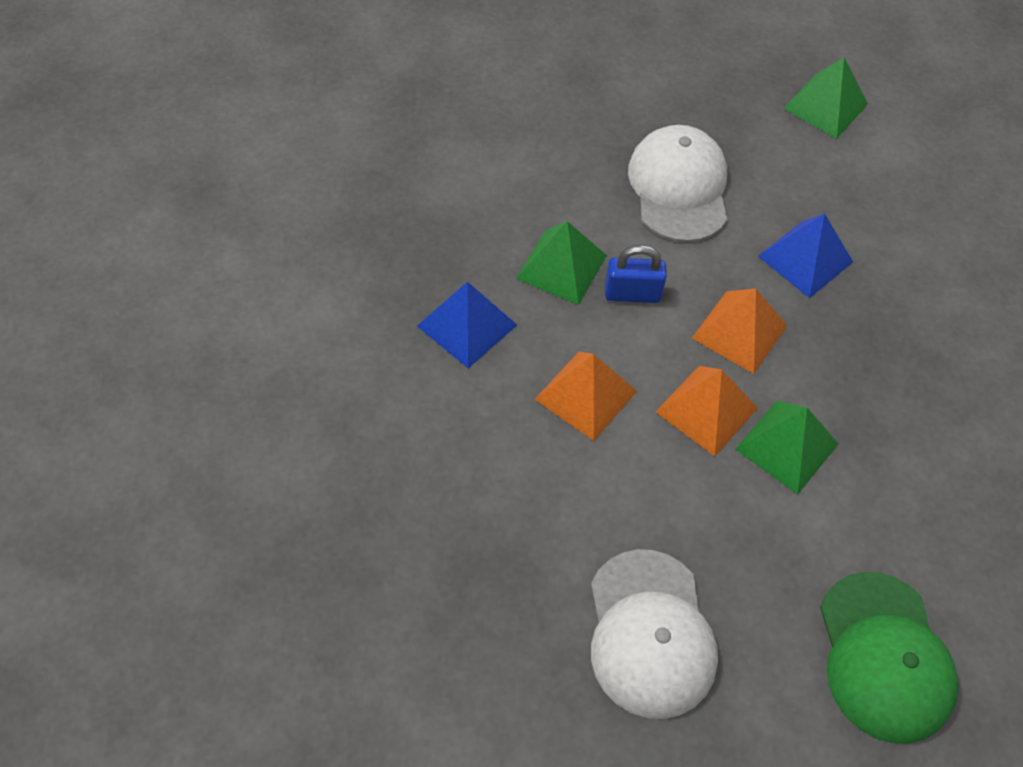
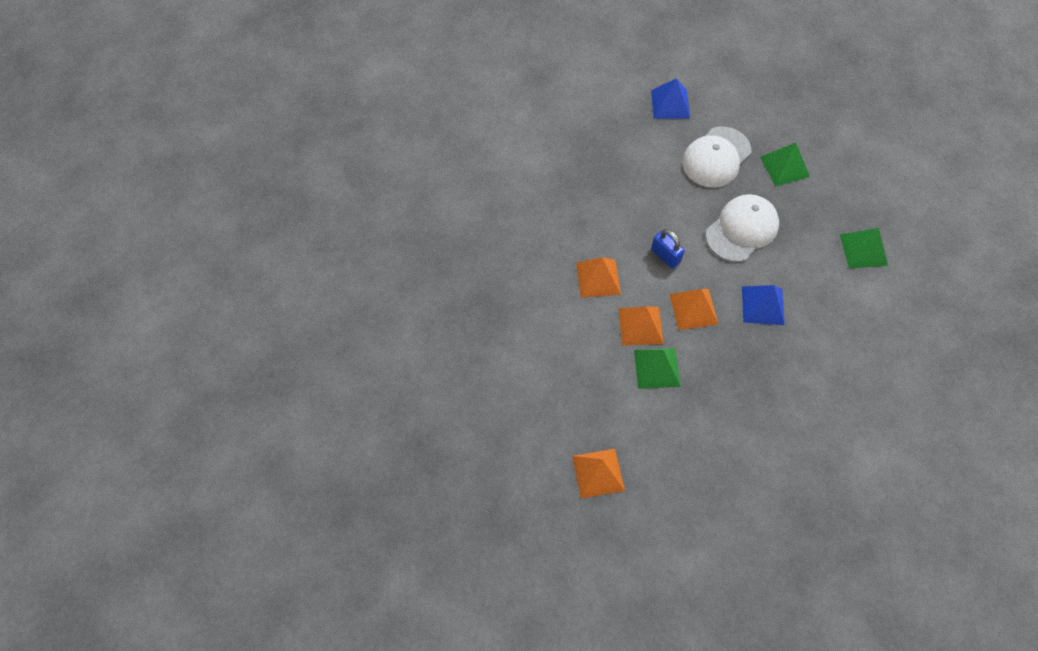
camera: 50 degrees right, 5 degrees up
blue pyramid [417,282,517,368] -> blue pyramid moved to [651,78,690,119]
green pyramid [516,221,607,305] -> green pyramid moved to [760,143,810,186]
white cap [591,549,718,719] -> white cap moved to [682,127,751,188]
green cap [820,572,959,744] -> orange pyramid [572,449,625,499]

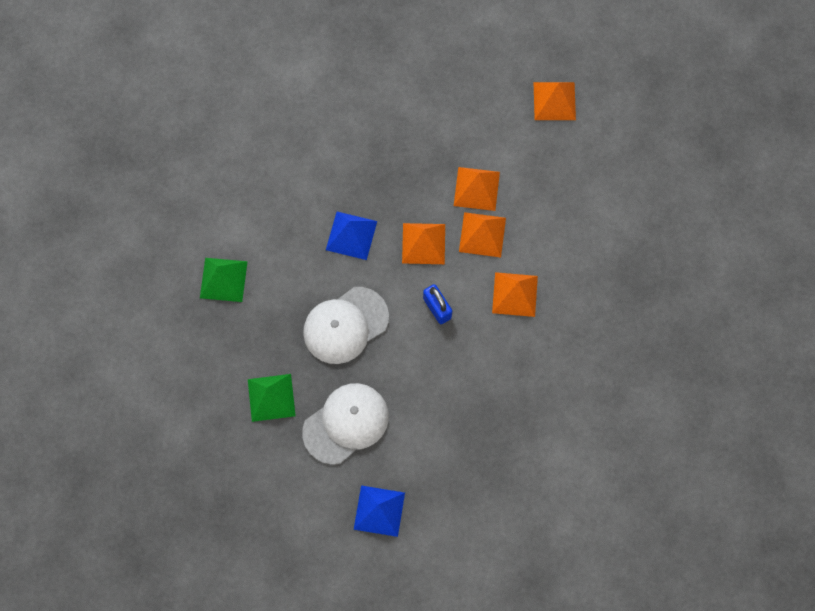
camera: 170 degrees left, 10 degrees up
green pyramid [634,348,681,389] -> orange pyramid [454,167,500,211]

